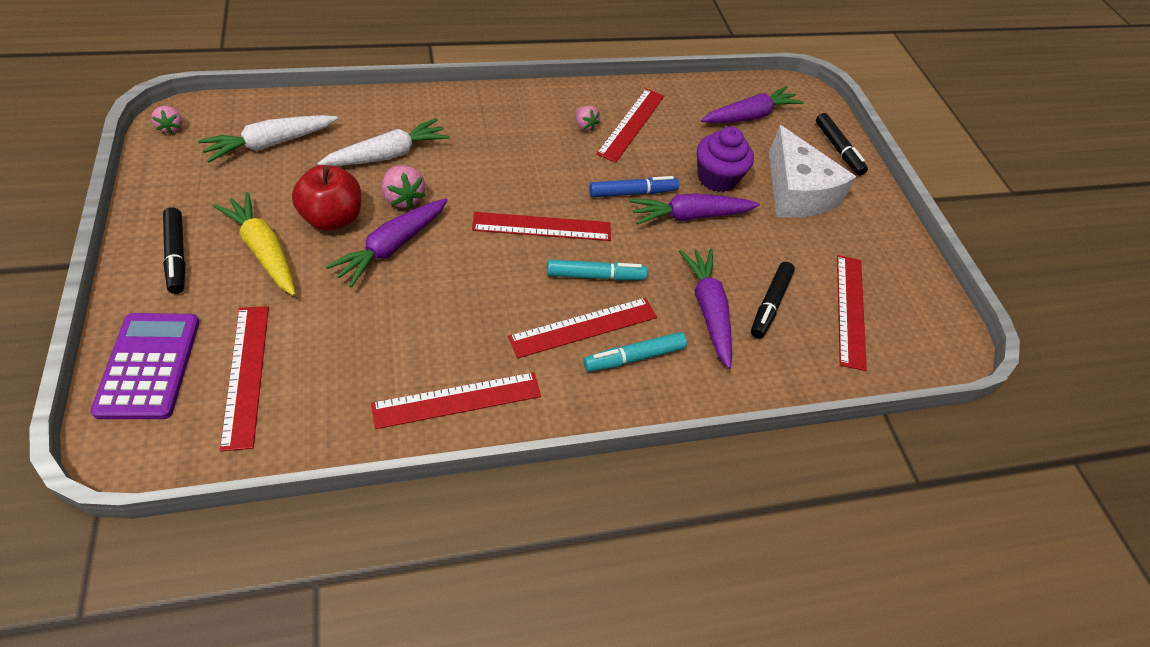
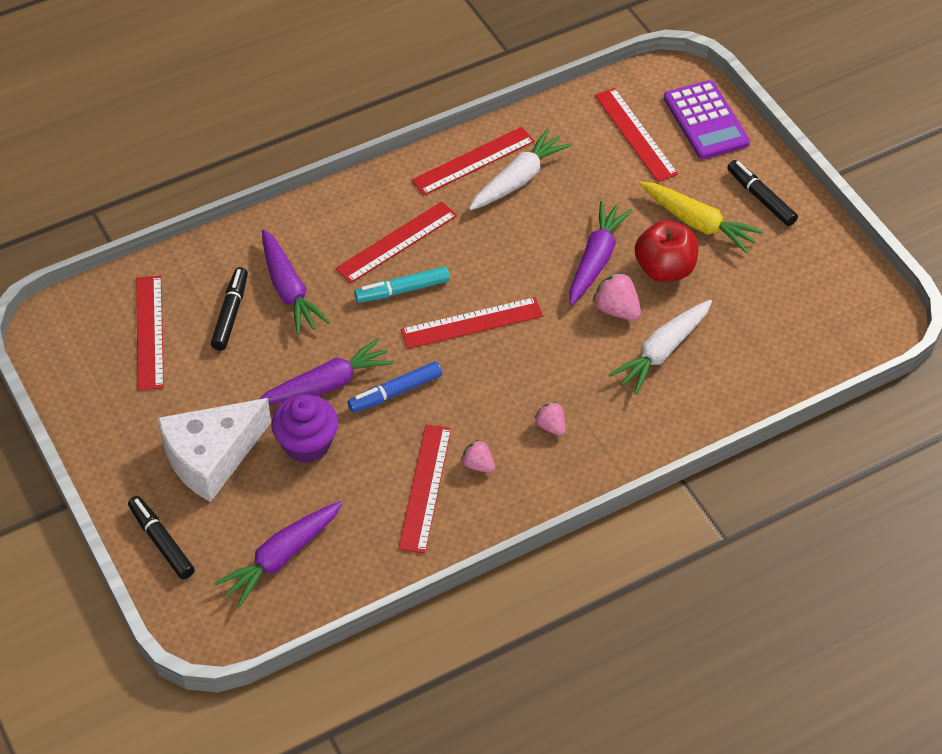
camera: 170 degrees right, 0 degrees up
pink strawberry [151,106,182,134] -> pink strawberry moved to [535,402,566,436]
white carrot [198,115,338,163] -> white carrot moved to [469,129,572,210]
turquoise marker [583,332,687,372] -> none
white cheese [769,125,856,218] -> white cheese turned 90 degrees counterclockwise [158,398,271,502]

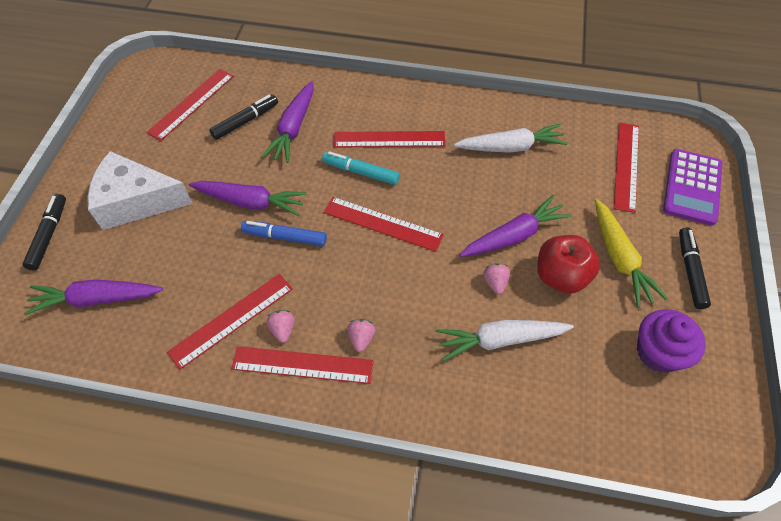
camera: 40 degrees right, 5 degrees up
purple cupcake [271,395,338,463] -> purple cupcake moved to [637,309,706,373]
red ruler [411,127,535,195] -> red ruler moved to [231,346,374,384]
pink strawberry [593,272,641,320] -> pink strawberry [483,263,510,294], size x0.66

